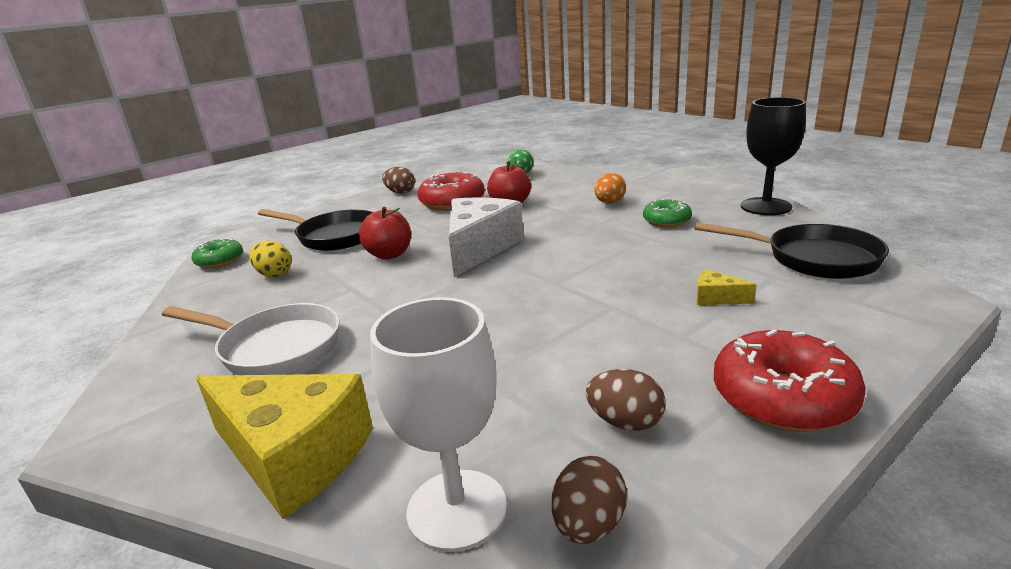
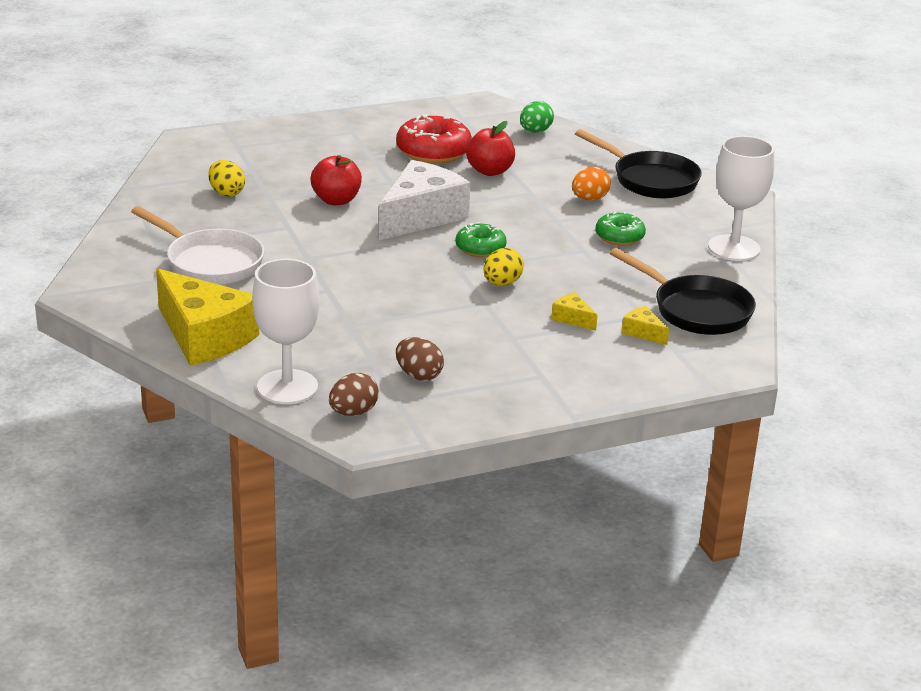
camera: 15 degrees right, 5 degrees up
green donut [192,238,243,269] -> green donut moved to [455,222,507,257]
black pan [258,209,373,251] -> black pan moved to [575,129,702,198]
brown egg [382,167,415,194] -> none
red donut [714,330,866,432] -> none
black goblet [741,97,806,215] -> white goblet [708,136,774,261]
none -> yellow egg [484,248,524,286]
none -> yellow cheese [622,306,669,345]

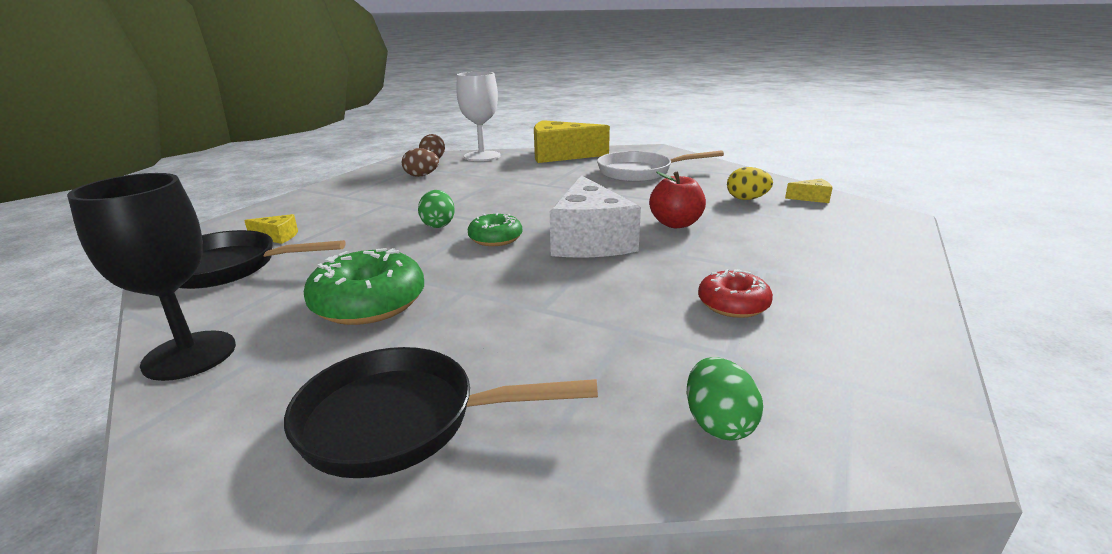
camera: 140 degrees right, 5 degrees down
red donut [396,114,472,164] -> red donut [698,269,773,318], size x0.61
red apple [466,121,515,176] -> none
yellow egg [484,248,524,286] -> green egg [418,190,455,228]
yellow cheese [551,292,598,331] -> yellow cheese moved to [785,179,832,203]
orange egg [572,167,611,201] -> none
green donut [595,212,646,246] -> green donut [304,248,424,325], size x1.65
white goblet [708,136,774,261] -> black goblet [67,173,236,381]

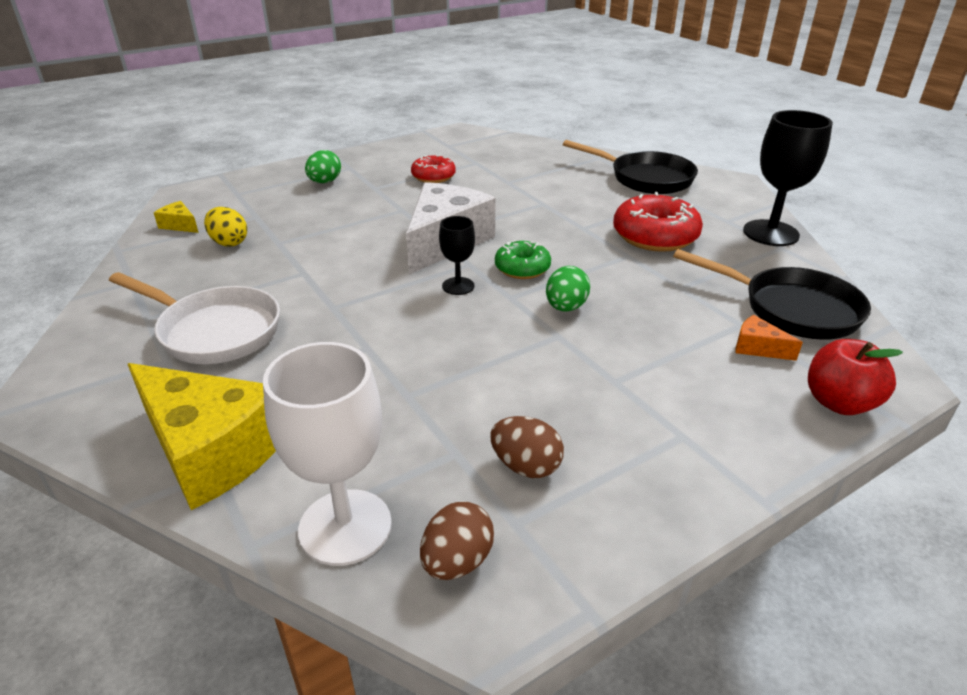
camera: 150 degrees left, 10 degrees up
yellow cheese [244,214,298,244] -> orange cheese [735,315,803,361]
green donut [304,248,424,325] -> red donut [613,192,703,252]
red apple [649,171,706,228] -> red apple moved to [808,339,903,415]
green egg [687,357,763,440] -> green egg moved to [305,150,341,183]
none -> black goblet [439,216,475,295]

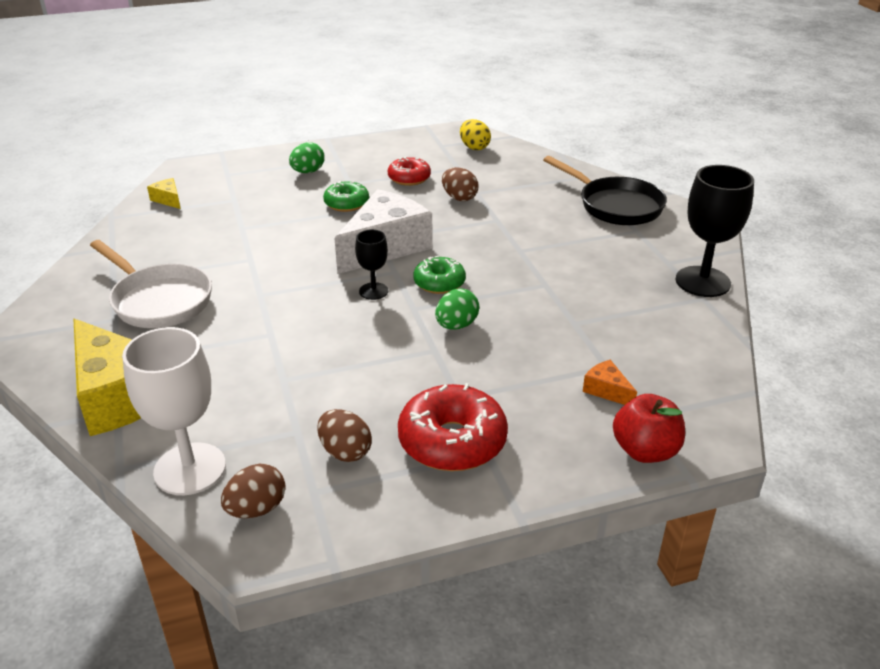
camera: 15 degrees right, 0 degrees up
yellow egg [204,207,247,247] -> yellow egg moved to [460,119,491,150]
red donut [613,192,703,252] -> red donut moved to [398,383,508,471]
black pan [673,249,871,340] -> none
none -> green donut [323,181,369,212]
none -> brown egg [442,167,478,201]

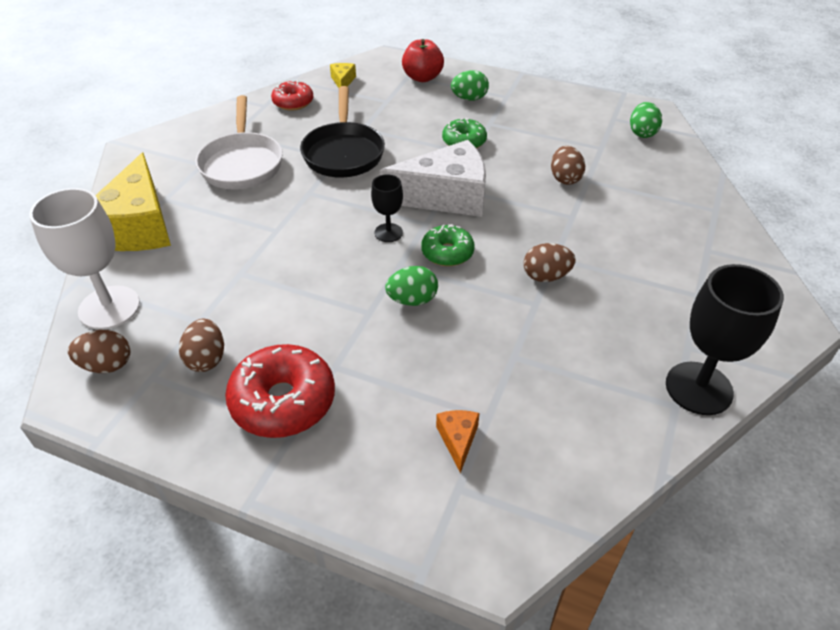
camera: 40 degrees right, 10 degrees up
red donut [388,156,431,186] -> red donut moved to [271,80,313,111]
yellow egg [460,119,491,150] -> green egg [630,102,662,138]
black pan [543,156,667,225] -> black pan moved to [300,86,385,178]
red apple [613,394,685,463] -> red apple moved to [402,39,444,82]
none -> brown egg [524,243,575,282]

